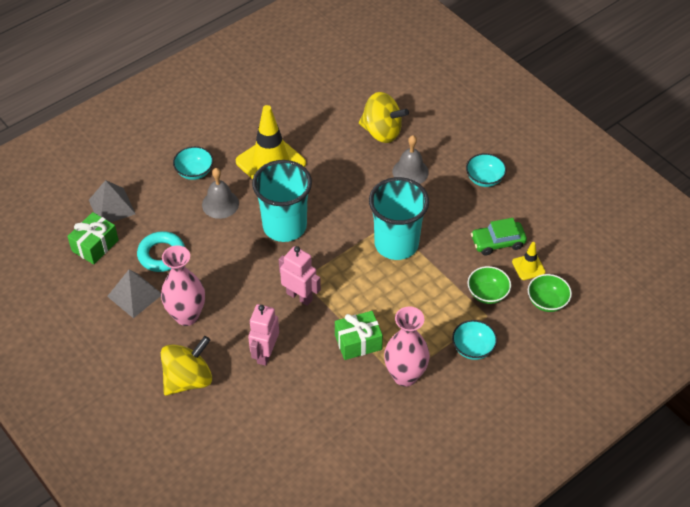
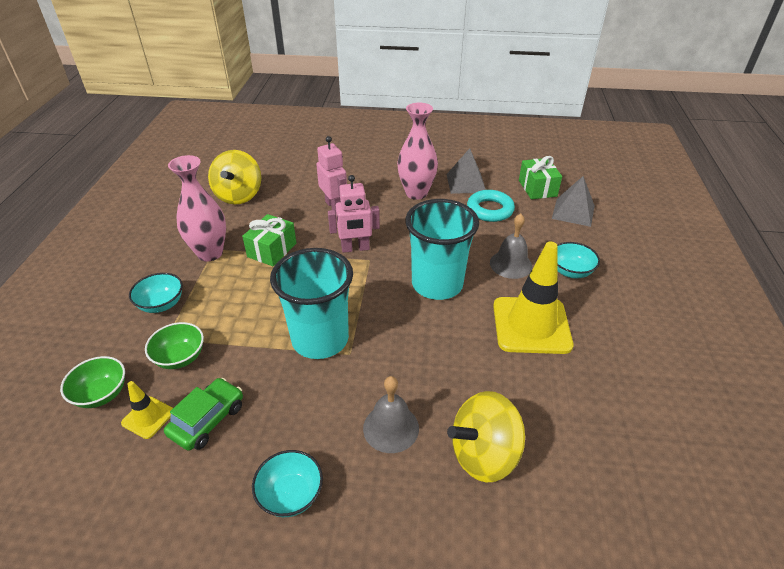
camera: 135 degrees right, 10 degrees down
yellow spinning top [161,336,212,396] -> yellow spinning top moved to [208,150,261,205]

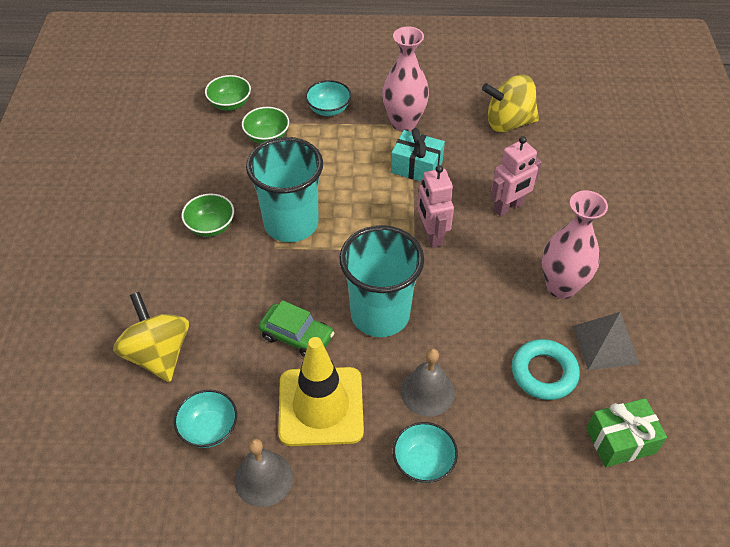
camera: 85 degrees right, 10 degrees up
yellow traffic cone [121,381,173,439] -> none
green car [164,378,243,451] -> green car moved to [258,300,334,357]
green gift [242,214,297,266] -> turquoise gift [391,128,445,181]
turquoise bowl [252,450,323,517] -> turquoise bowl moved to [174,390,237,448]
grey bell [363,376,419,453] -> grey bell moved to [235,439,293,507]
grey pyramid [552,176,595,227] -> none
none -> green bowl [182,194,234,237]

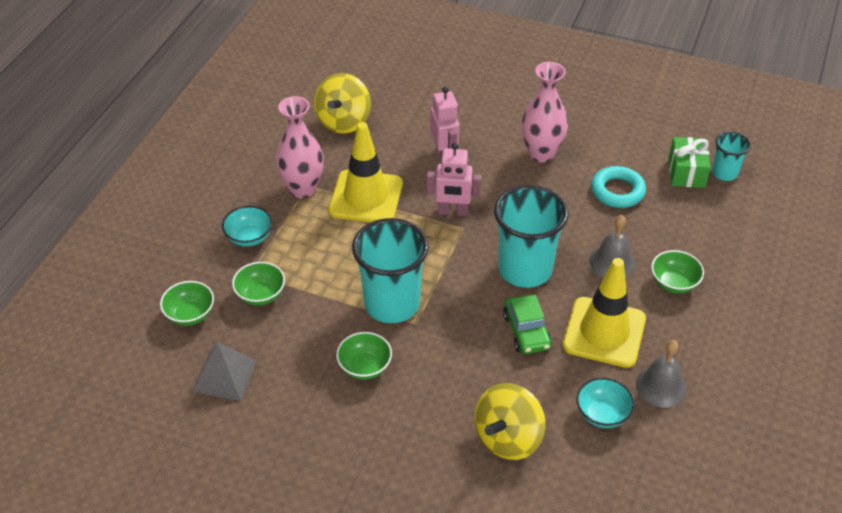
camera: 70 degrees left, 5 degrees down
yellow spinning top [113,292,189,382] -> yellow spinning top turned 45 degrees counterclockwise [475,383,546,460]
green car [258,300,334,357] -> green car turned 120 degrees clockwise [503,295,552,354]
turquoise gift [391,128,445,181] -> yellow traffic cone [328,122,403,222]
turquoise bowl [393,422,458,483] -> green bowl [651,250,704,293]
grey pyramid [573,312,639,370] -> grey pyramid moved to [193,342,257,401]
none -> turquoise cup [712,131,751,181]

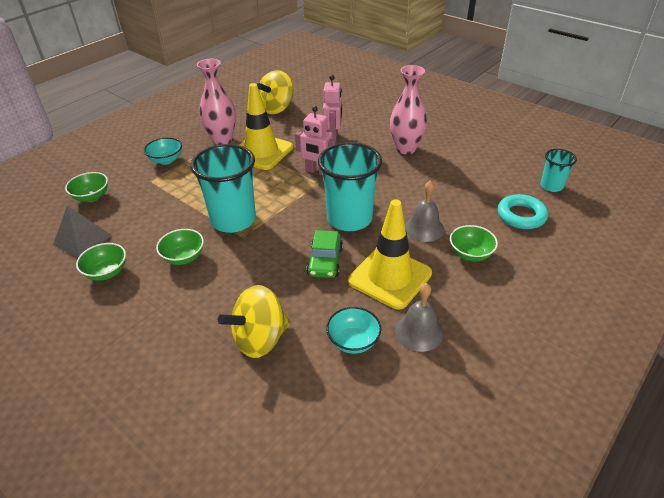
camera: 20 degrees right, 5 degrees down
green bowl [232,262,285,306] -> green bowl moved to [76,243,126,281]
turquoise ring [591,166,646,208] -> turquoise ring moved to [498,194,548,229]
green gift [669,137,711,188] -> none

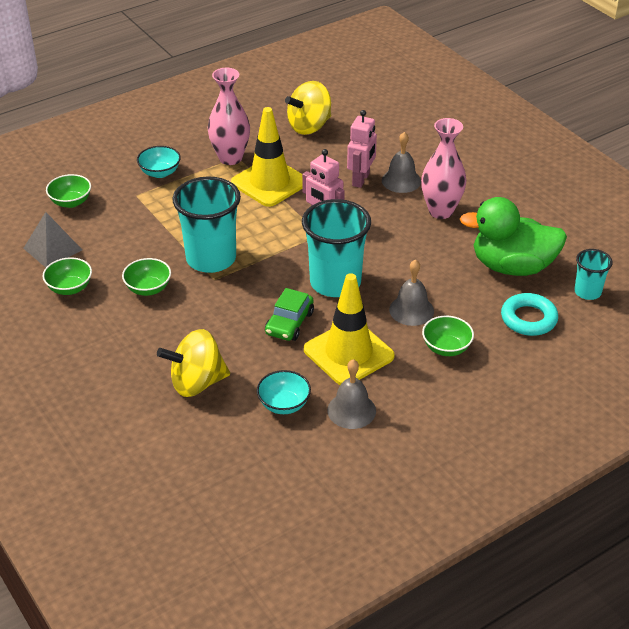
camera: 15 degrees right, 0 degrees up
none -> grey bell [382,132,421,193]
none -> green duck [460,197,567,276]

